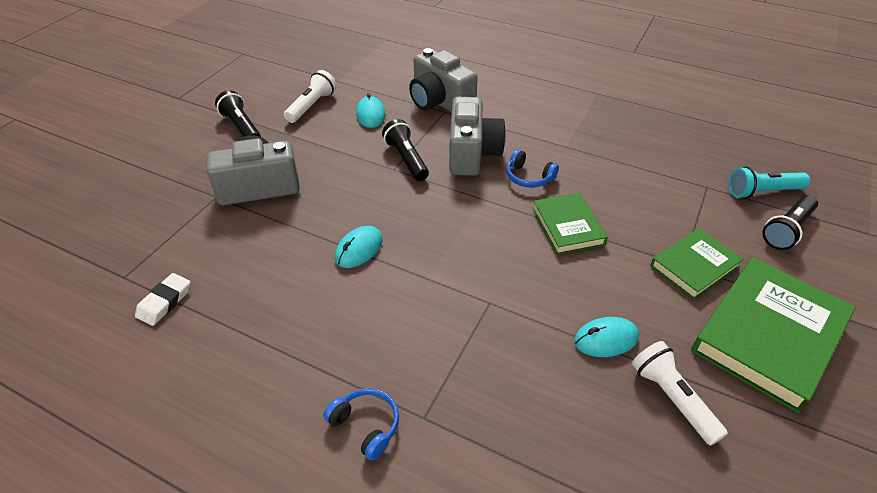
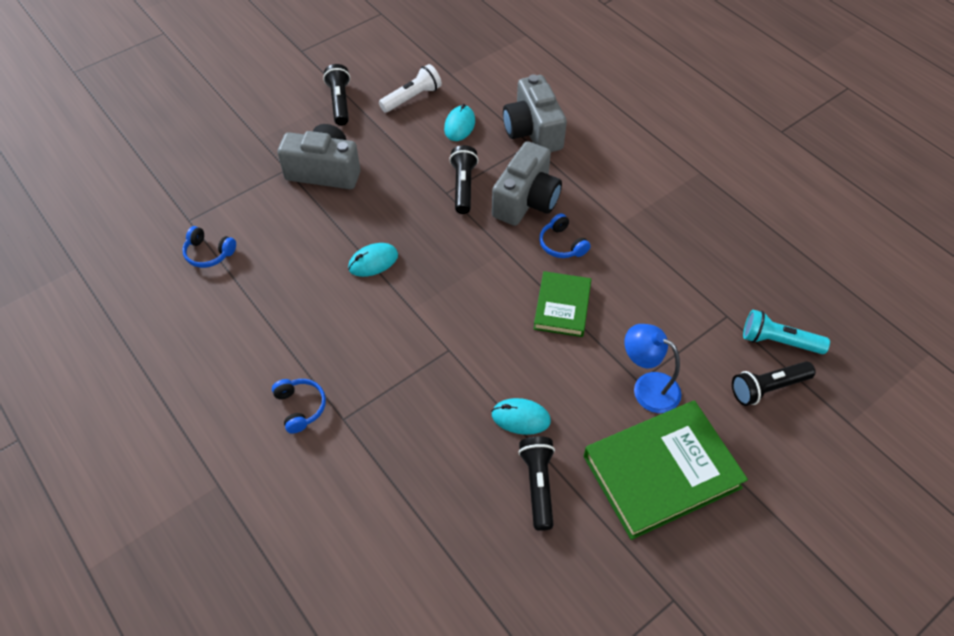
camera: 25 degrees right, 10 degrees up
white eraser [135,273,190,326] -> blue headphones [182,226,236,268]
white flashlight [632,341,728,446] -> black flashlight [518,436,555,531]
green book [650,228,744,300] -> blue lamp [624,324,681,413]

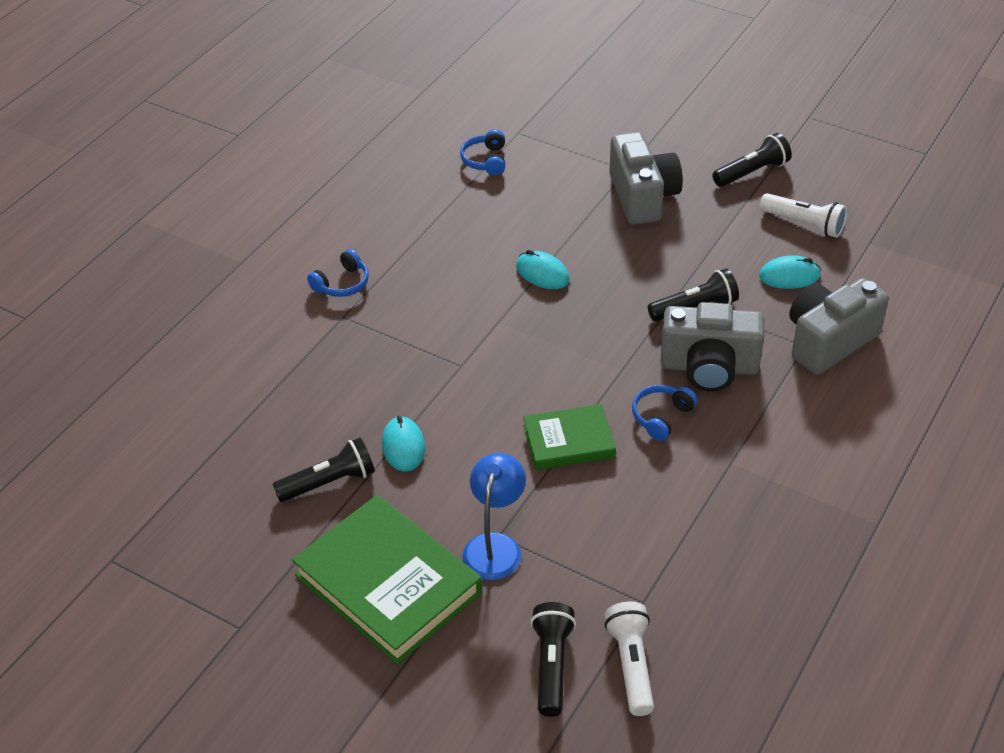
camera: 70 degrees right, 10 degrees down
black flashlight [732,361,815,406] -> black flashlight turned 45 degrees clockwise [530,602,576,717]
turquoise flashlight [743,310,830,354] -> white flashlight [604,601,654,716]

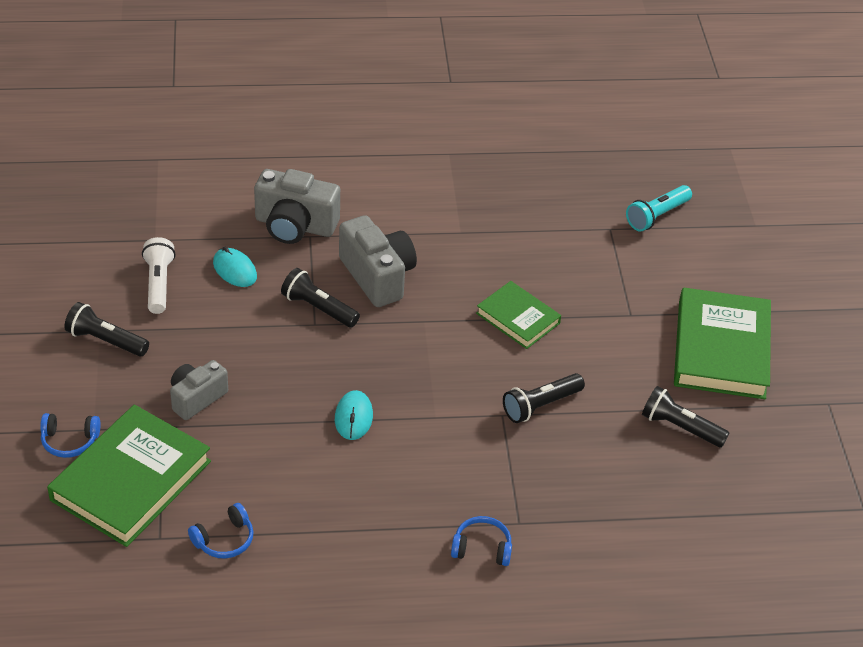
camera: 130 degrees left, 0 degrees up
turquoise mouse [382,416,425,471] -> none
blue lamp [462,453,526,580] -> none
black flashlight [530,602,576,717] -> black flashlight moved to [503,373,585,423]
white flashlight [604,601,654,716] -> turquoise flashlight [626,185,692,231]
grey camera [609,132,683,225] -> grey camera [170,360,228,420], size x0.64
blue headphones [632,385,698,441] -> blue headphones moved to [40,413,100,458]
none -> green book [47,405,211,547]

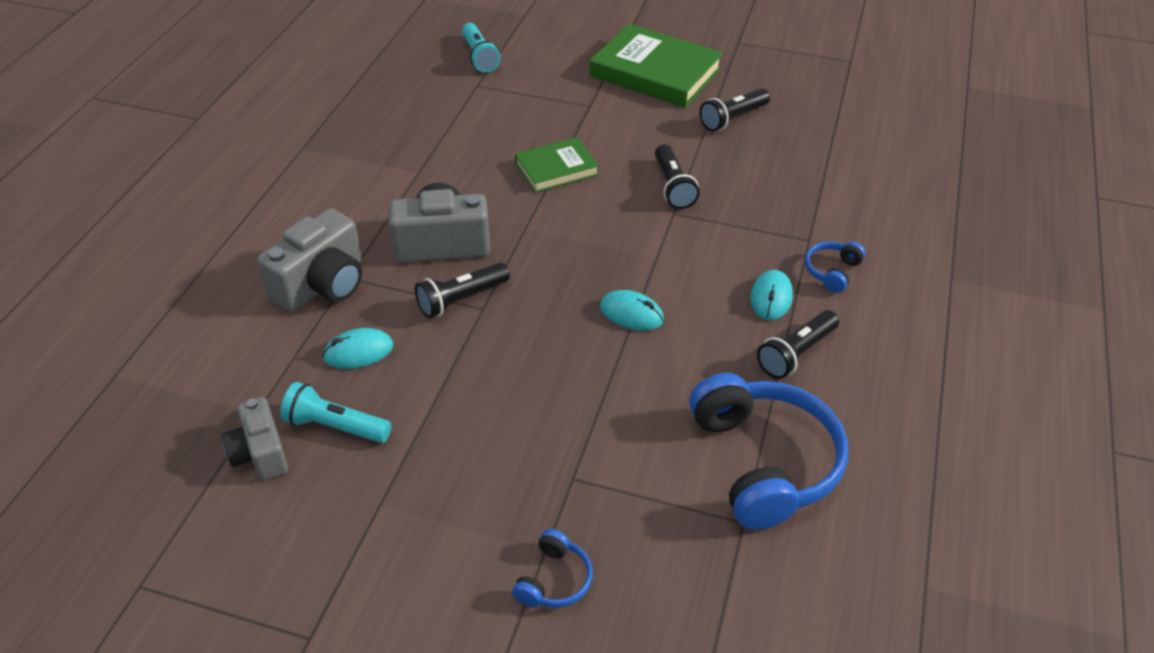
camera: 65 degrees left, 0 degrees up
green book [47,405,211,547] -> none
black flashlight [64,302,149,356] -> black flashlight moved to [757,310,839,379]
white flashlight [142,237,176,314] -> turquoise flashlight [280,382,391,443]
grey camera [170,360,228,420] -> grey camera moved to [222,397,288,480]
blue headphones [188,503,254,559] -> blue headphones [689,373,848,530], size x2.21
none -> turquoise mouse [750,270,793,320]

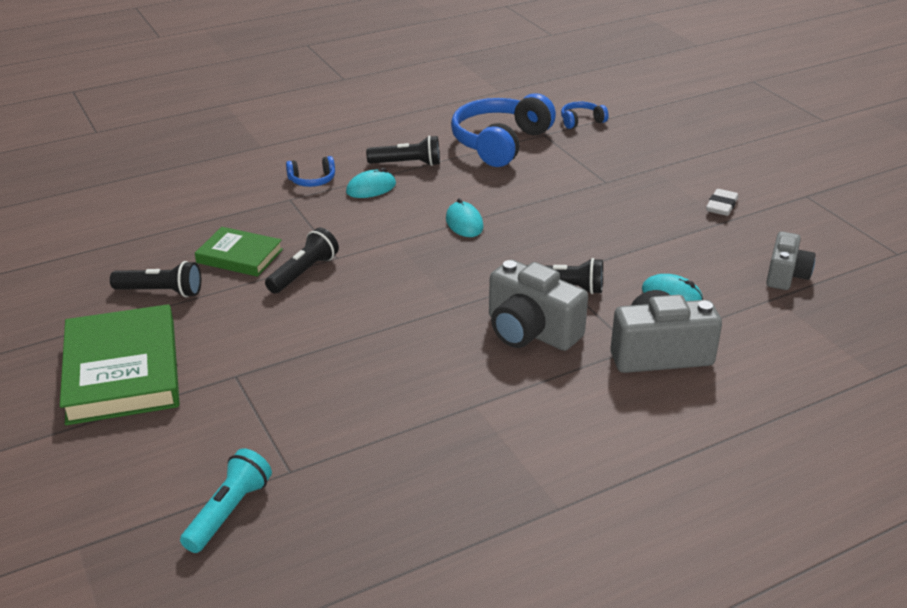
camera: 135 degrees left, 10 degrees down
turquoise flashlight [280,382,391,443] -> none
blue headphones [512,529,593,608] -> blue headphones moved to [561,102,609,129]
green book [515,137,599,193] -> green book moved to [195,227,283,277]
none -> white eraser [706,189,738,216]

